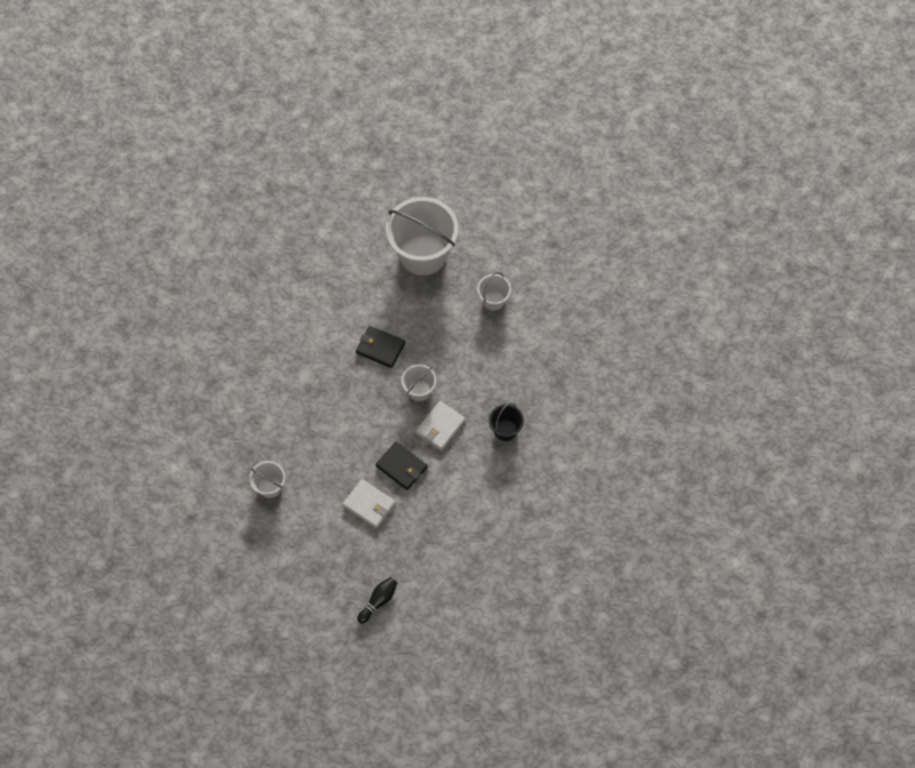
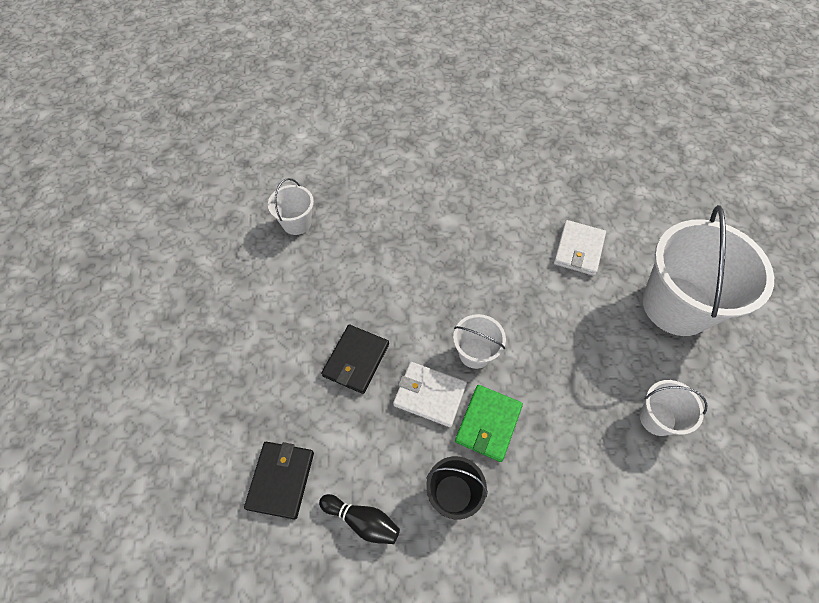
camera: 75 degrees right, 5 degrees down
white wallet [343,479,395,528] -> white wallet moved to [554,220,606,276]
black wallet [356,326,405,368] -> black wallet moved to [244,442,314,520]
black bowling pin [357,577,397,624] -> black bowling pin moved to [319,494,400,544]
none -> green wallet [455,385,523,462]

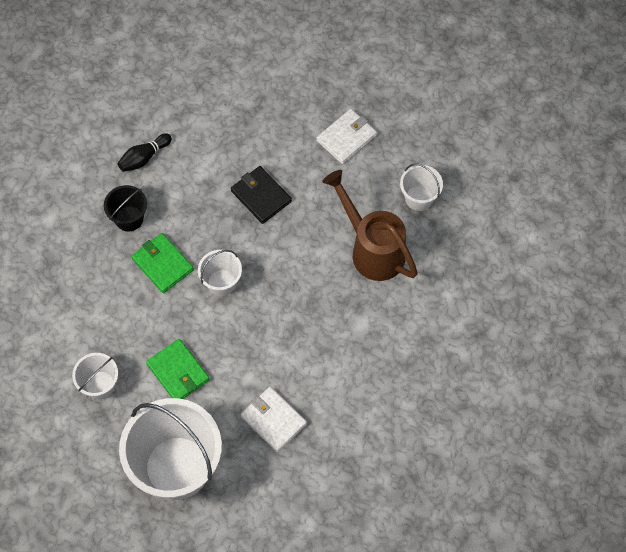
camera: 115 degrees right, 5 degrees up
black wallet [244,442,314,520] -> none
white wallet [393,362,467,427] -> white wallet moved to [316,109,377,164]
none -> green wallet [146,339,210,399]
none -> brown watering can [322,170,418,281]

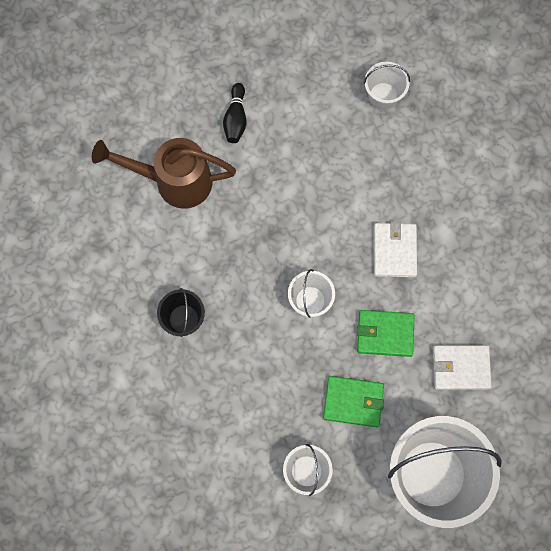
camera: 45 degrees left, 10 degrees up
black bowling pin [118,133,172,172] -> black bowling pin moved to [223,83,246,143]
green wallet [131,233,194,293] -> green wallet moved to [357,310,415,357]
black wallet [231,166,292,224] -> none
white wallet [316,109,377,164] -> white wallet moved to [374,221,417,277]
brown watering can [322,170,418,281] -> brown watering can moved to [92,138,236,209]

